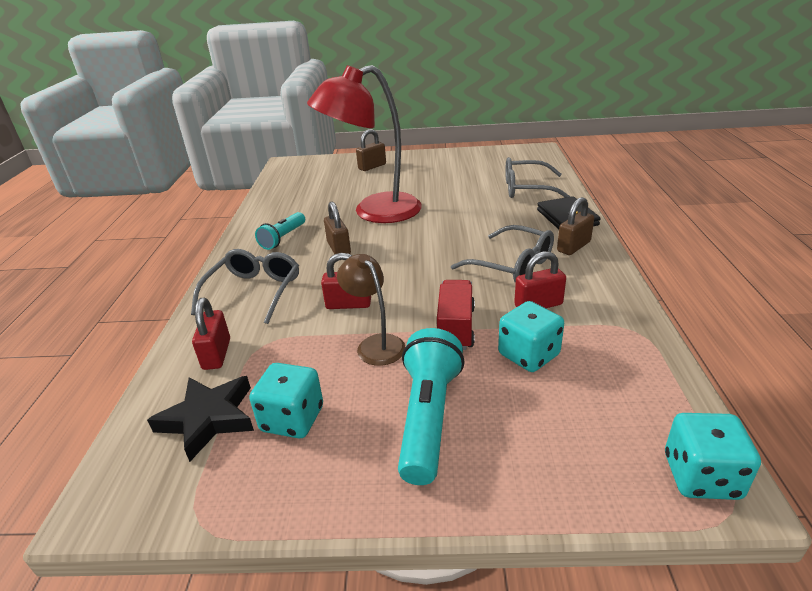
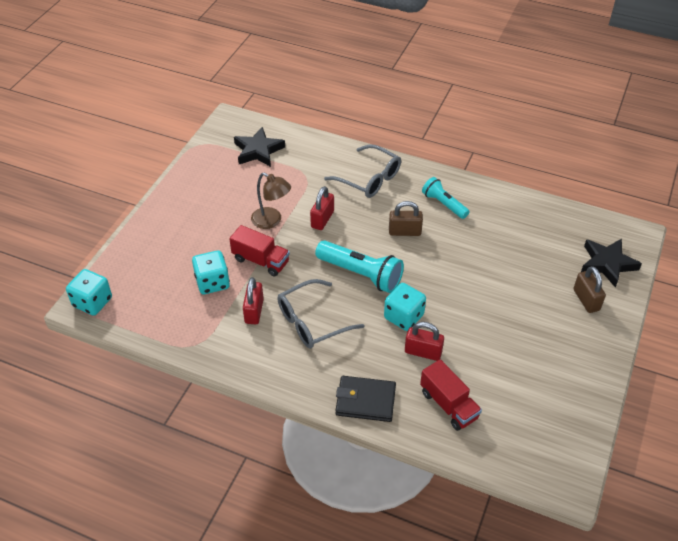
camera: 110 degrees right, 15 degrees up
red padlock [192,298,230,370] -> red padlock moved to [405,322,444,361]
turquoise dice [249,363,323,438] -> turquoise dice moved to [384,283,426,331]
red lamp [307,65,422,223] -> none
brown lamp [337,254,405,366] -> brown lamp turned 45 degrees clockwise [251,173,291,229]
turquoise flashlight [398,328,464,485] -> turquoise flashlight moved to [315,240,404,293]
grey glasses [505,157,571,198] -> red truck [420,359,482,431]
brown padlock [557,197,594,255] -> none
none -> black star [581,239,642,288]

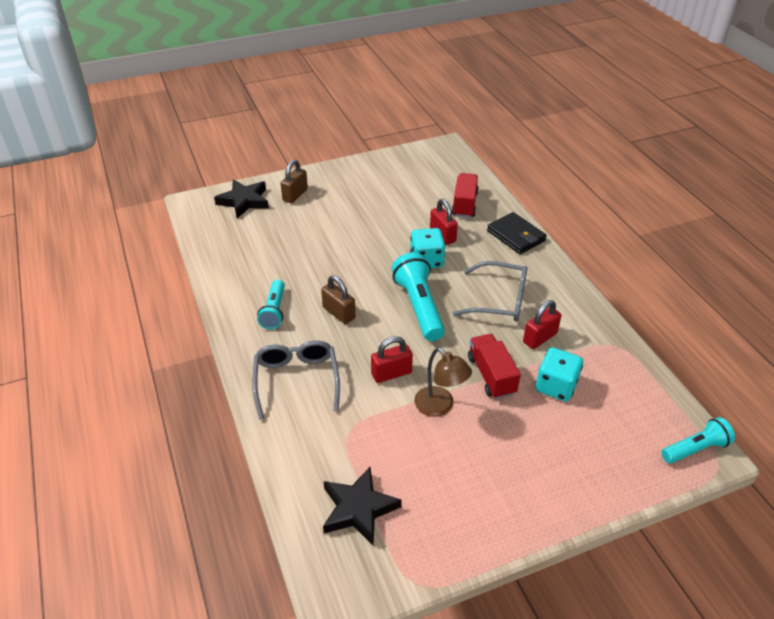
camera: 135 degrees left, 5 degrees down
turquoise dice [66,269,112,316] -> turquoise flashlight [661,417,735,464]
brown lamp [251,173,291,229] -> brown lamp turned 150 degrees clockwise [414,348,472,417]

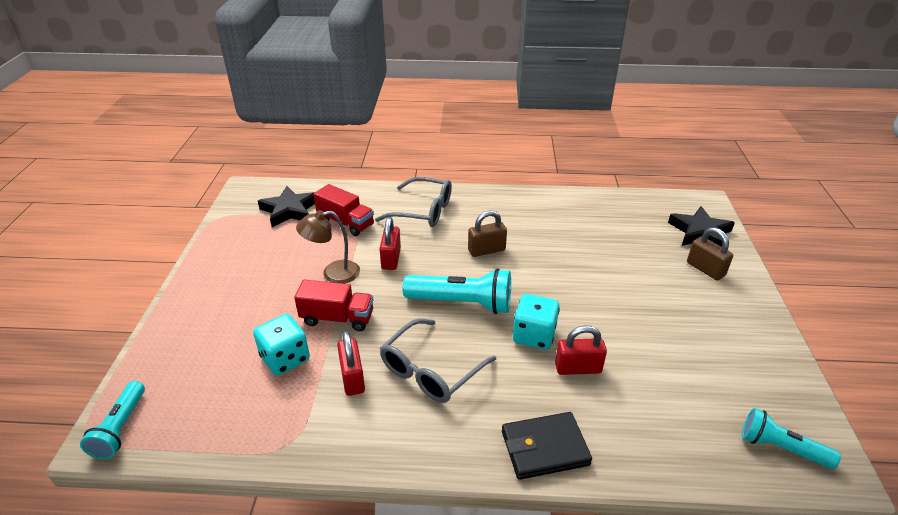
camera: 115 degrees right, 5 degrees down
turquoise flashlight [257,279,285,329] -> turquoise flashlight moved to [742,408,841,469]
red truck [452,173,479,218] -> red truck moved to [314,184,374,236]

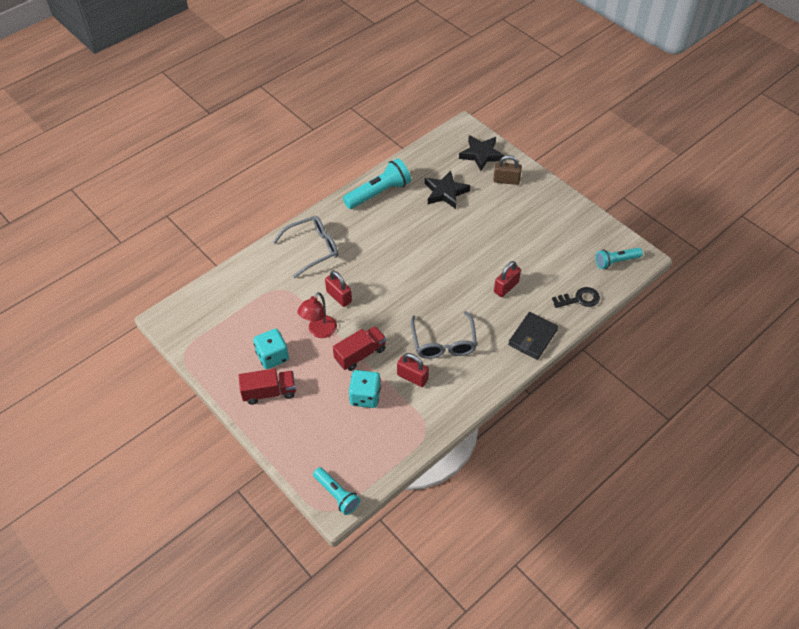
camera: 45 degrees left, 15 degrees up
black star [258,186,315,227] -> black star moved to [425,170,470,209]
brown lamp [296,210,360,284] -> red lamp [297,292,337,338]
red truck [314,184,374,236] -> red truck moved to [239,369,296,405]
turquoise flashlight [402,268,511,314] -> turquoise flashlight moved to [343,158,411,209]
brown padlock [468,210,507,257] -> none
turquoise dice [513,294,560,350] -> turquoise dice moved to [253,329,289,369]
none -> black key [552,287,600,308]

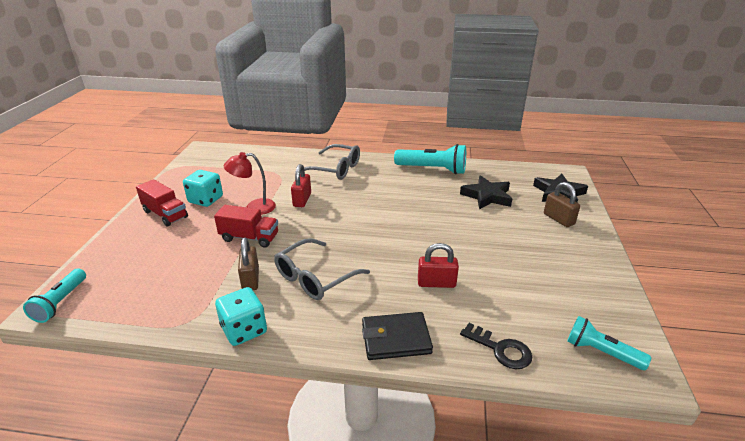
camera: 50 degrees right, 20 degrees down
turquoise dice [349,370,381,408] -> turquoise dice moved to [215,287,267,346]
red padlock [397,353,429,387] -> brown padlock [238,237,259,290]

